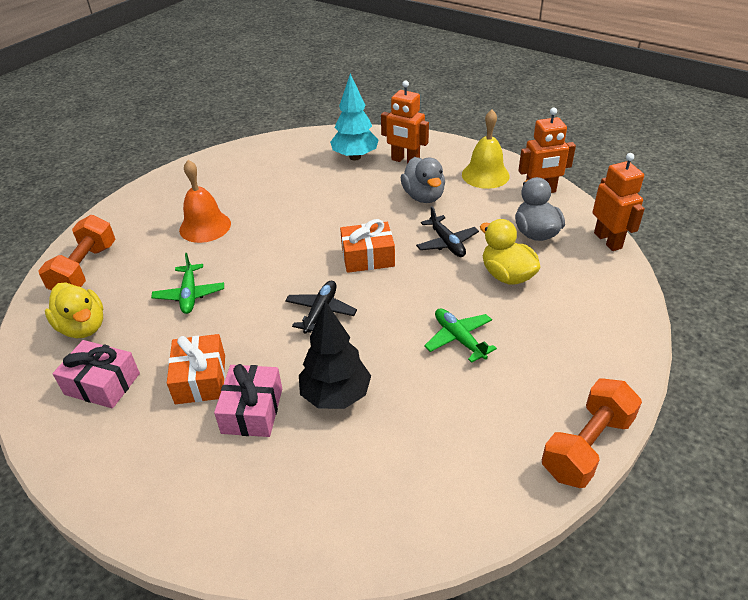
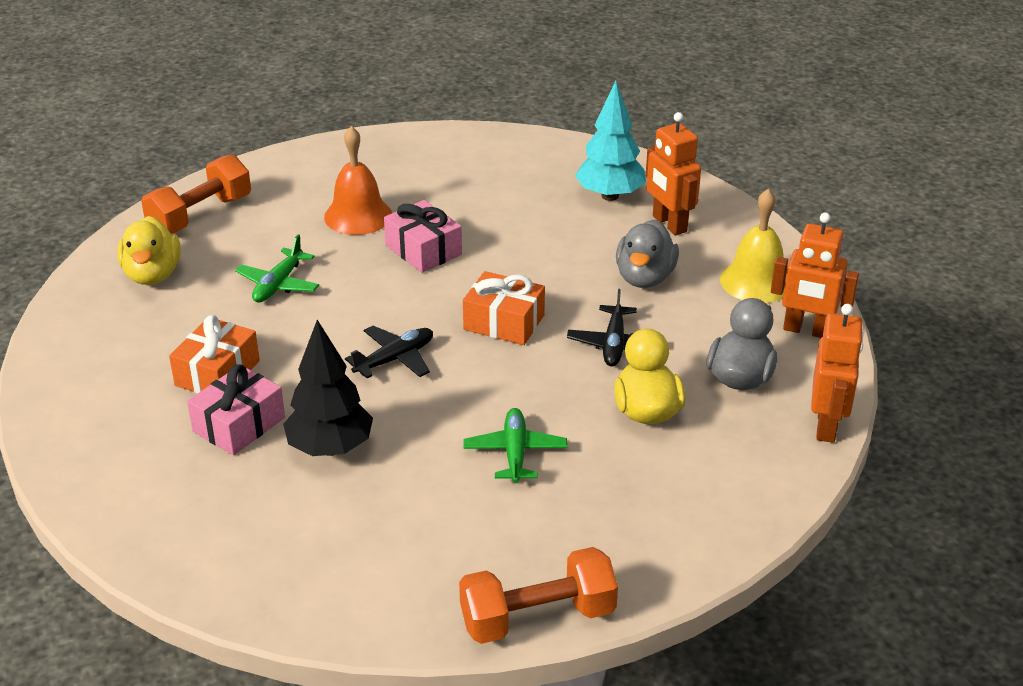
camera: 30 degrees right, 5 degrees down
pink gift [53,340,140,408] -> pink gift moved to [384,200,462,273]

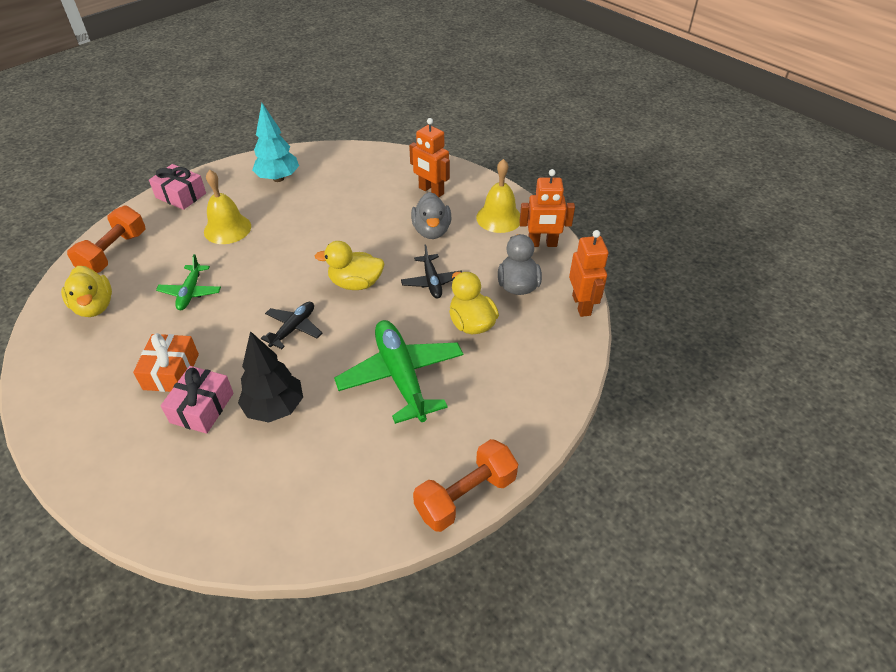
camera: 20 degrees left, 10 degrees up
orange bell [324,126,392,235] -> yellow bell [204,170,251,244]
pink gift [384,200,462,273] -> pink gift moved to [149,164,206,210]
orange gift [463,271,545,345] -> yellow duck [315,241,384,290]
green plane [463,408,567,483] -> green plane [334,320,463,424], size x1.84
turquoise tree [575,81,646,201] -> turquoise tree moved to [252,103,299,182]

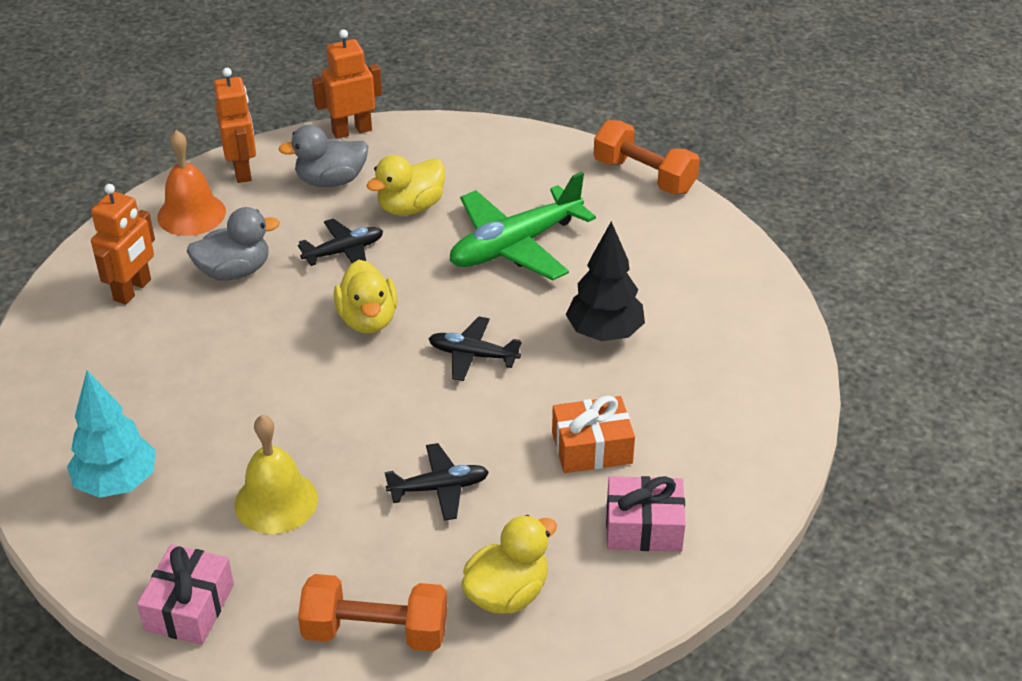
camera: 105 degrees left, 5 degrees down
green plane [156,254,221,310] -> black plane [384,443,489,521]
pink gift [161,366,233,434] -> pink gift moved to [606,476,686,552]
yellow bell [476,159,520,233] -> orange bell [157,130,226,236]

